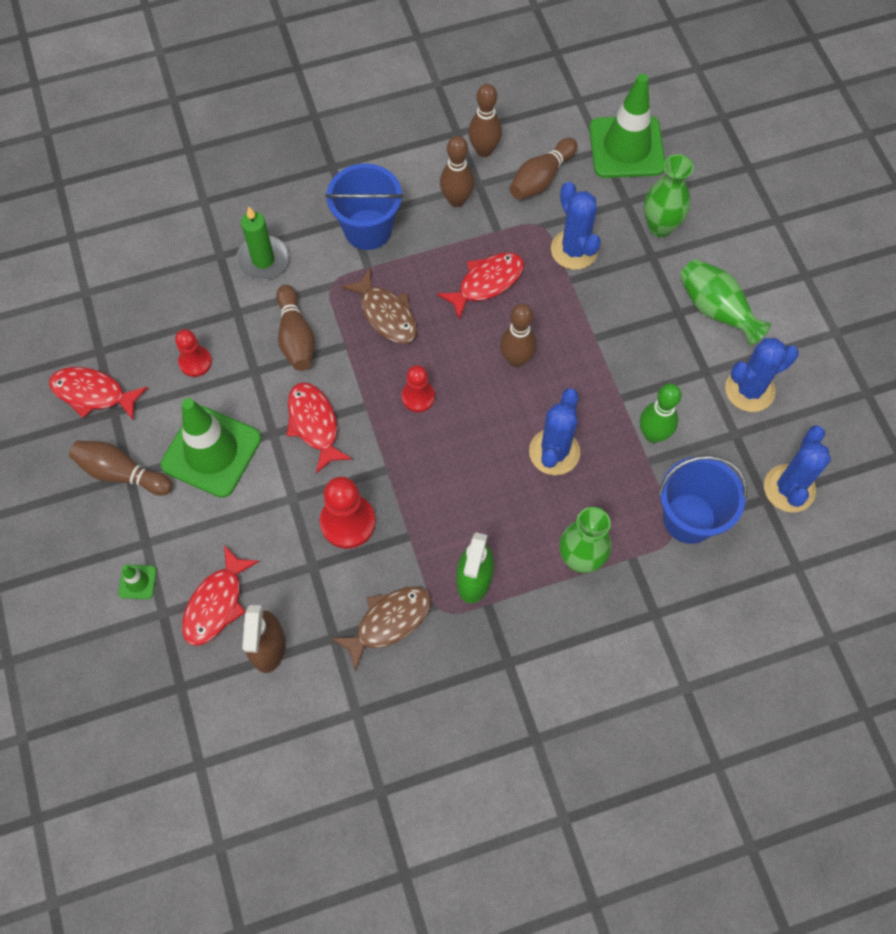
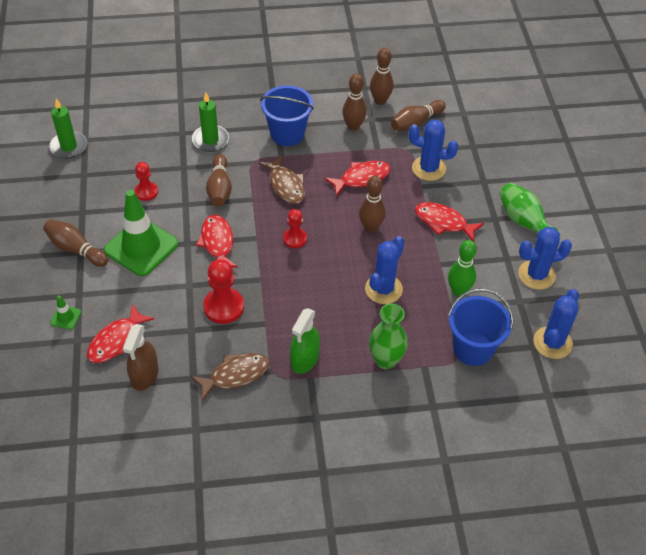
camera: 10 degrees right, 15 degrees down
red fish [49,367,148,420] -> red fish moved to [415,202,484,242]
blue cactus [551,182,601,270] -> blue cactus turned 60 degrees counterclockwise [408,120,459,181]
green traffic cone [589,74,665,178] -> none
green vase [644,154,694,237] -> none
none -> green candle [49,99,87,158]

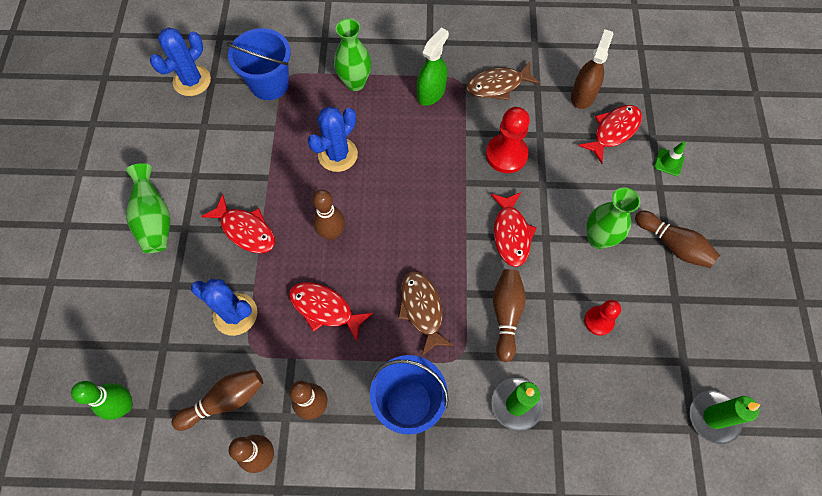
camera: 170 degrees left, 15 degrees up
green traffic cone [104,190,178,276] -> green vase [586,187,640,249]
red pawn [283,209,307,248] -> none
red fish [325,161,391,196] -> red fish turned 45 degrees clockwise [289,282,373,342]
green bowling pin [448,240,477,296] -> green bowling pin moved to [71,381,133,420]
blue cactus [518,227,572,290] -> none

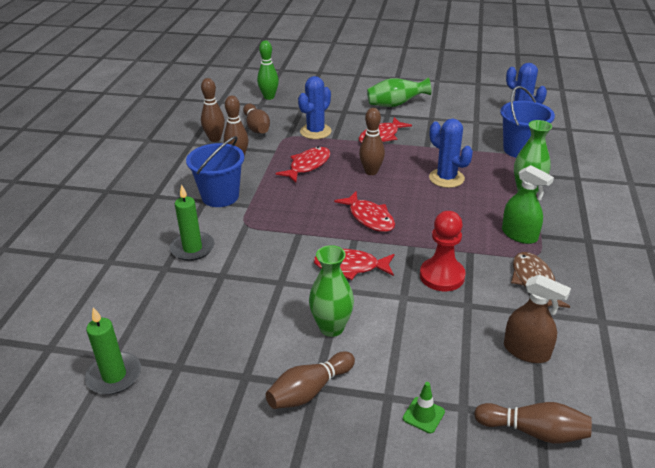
camera: 100 degrees right, 30 degrees down
brown fish [398,271,454,356] -> none
brown bowling pin [493,269,526,362] -> brown bowling pin moved to [474,402,592,444]
red fish [578,105,642,164] -> red fish moved to [334,191,395,232]
red pawn [584,300,621,336] -> none

